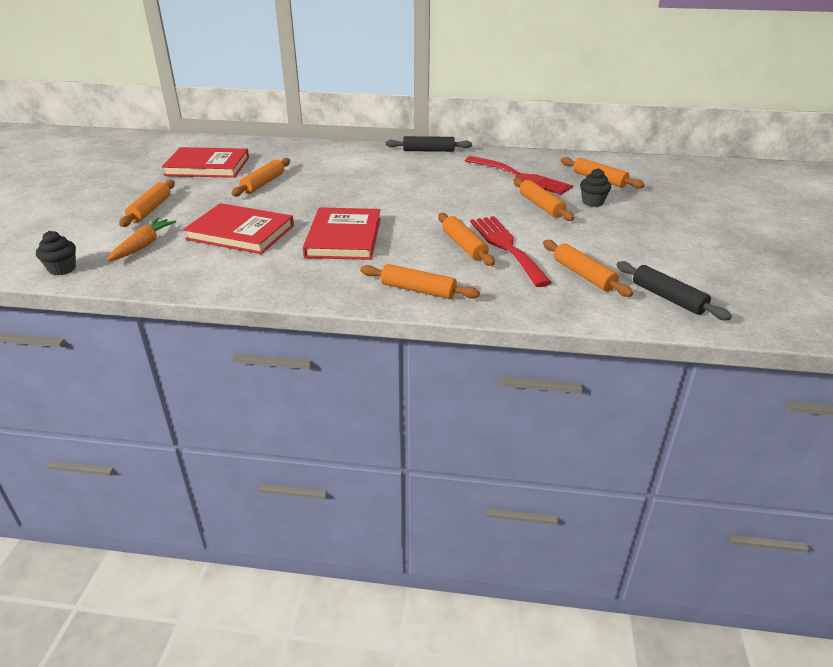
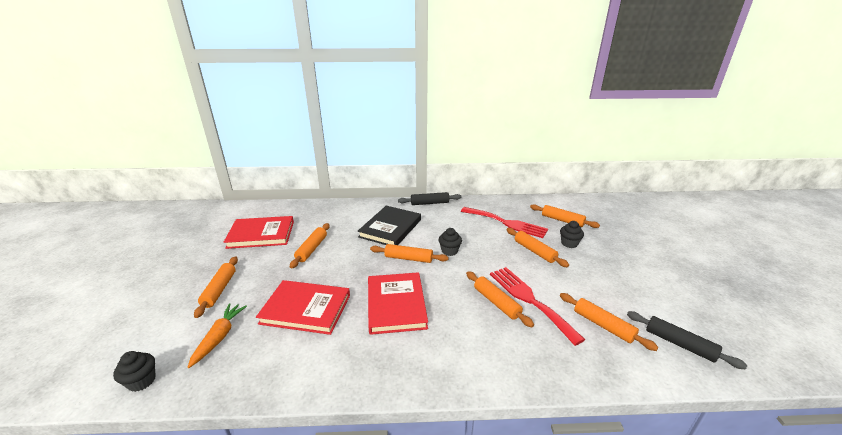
camera: 10 degrees left, 5 degrees down
orange rolling pin [360,264,480,299] -> orange rolling pin moved to [370,244,449,263]
none -> black book [358,206,421,245]
none -> black cupcake [438,228,462,256]

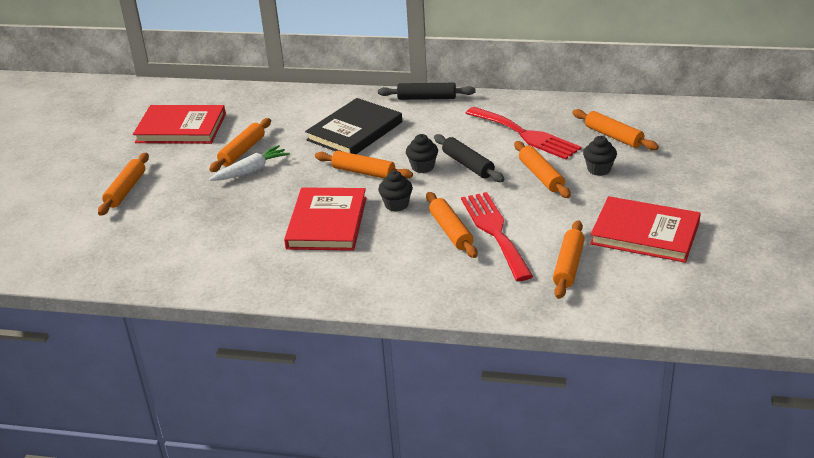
camera: 15 degrees right, 5 degrees up
black cupcake [113,351,156,392] -> black cupcake moved to [378,171,413,212]
orange carrot [187,303,247,368] -> none
red book [256,280,350,335] -> red book moved to [590,196,701,263]
orange rolling pin [560,293,658,351] -> orange rolling pin turned 45 degrees clockwise [553,220,585,299]
black rolling pin [627,311,747,369] -> black rolling pin moved to [434,134,504,182]
none -> white carrot [209,145,290,181]

